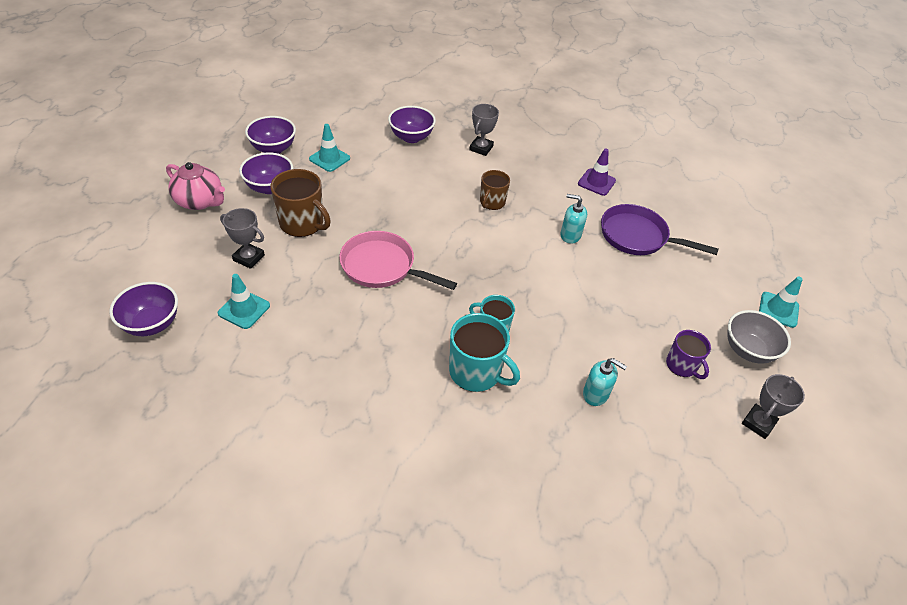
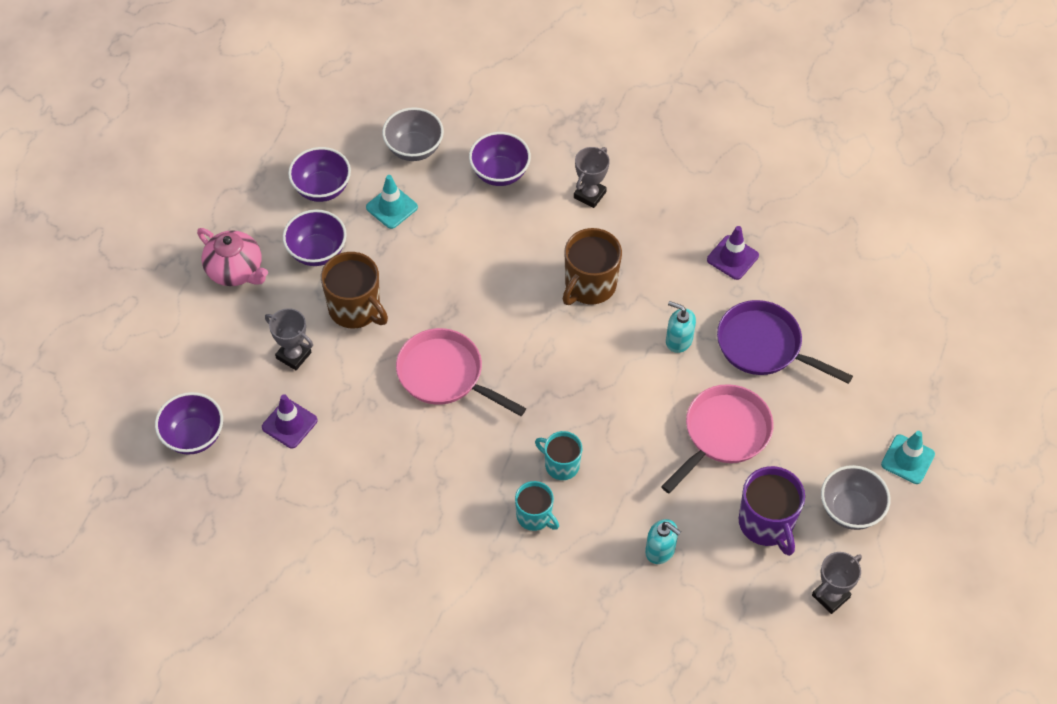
camera: 10 degrees right, 10 degrees up
turquoise traffic cone [218,274,270,329] -> purple traffic cone [262,394,317,448]
turquoise mug [449,313,520,392] -> turquoise mug [515,481,559,531], size x0.63
brown mug [480,170,510,210] -> brown mug [563,228,622,305], size x1.59
purple mug [666,330,711,379] -> purple mug [739,466,805,556], size x1.59
none -> grey bowl [382,107,444,161]
none -> pink pan [661,384,774,493]

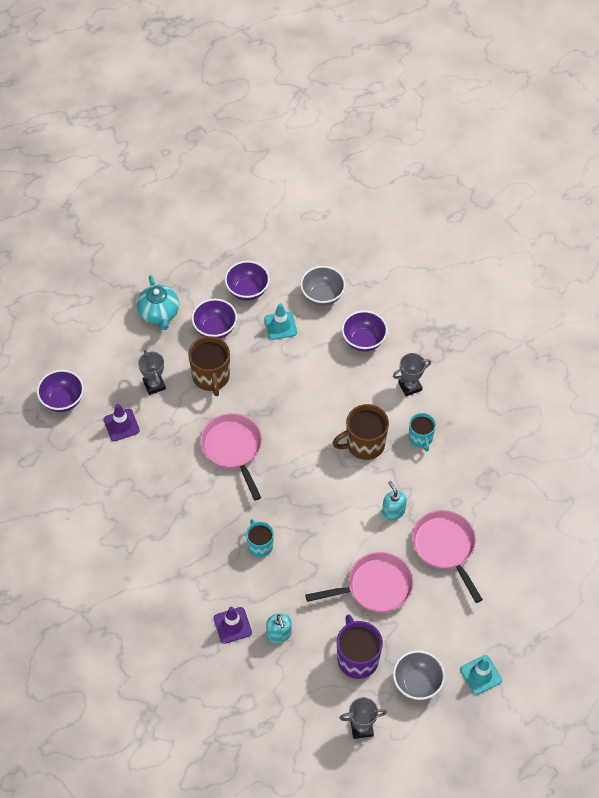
camera: 35 degrees right, 0 degrees up
pink teapot [197,228,268,286] -> turquoise teapot [137,275,179,330]
turquoise mug [515,481,559,531] -> turquoise mug moved to [409,413,436,451]
purple traffic cone [707,226,759,280] -> purple traffic cone moved to [214,607,252,644]
purple pan [717,300,853,384] -> pink pan [412,510,483,603]
purple mug [739,466,805,556] -> purple mug turned 150 degrees clockwise [337,614,383,679]

